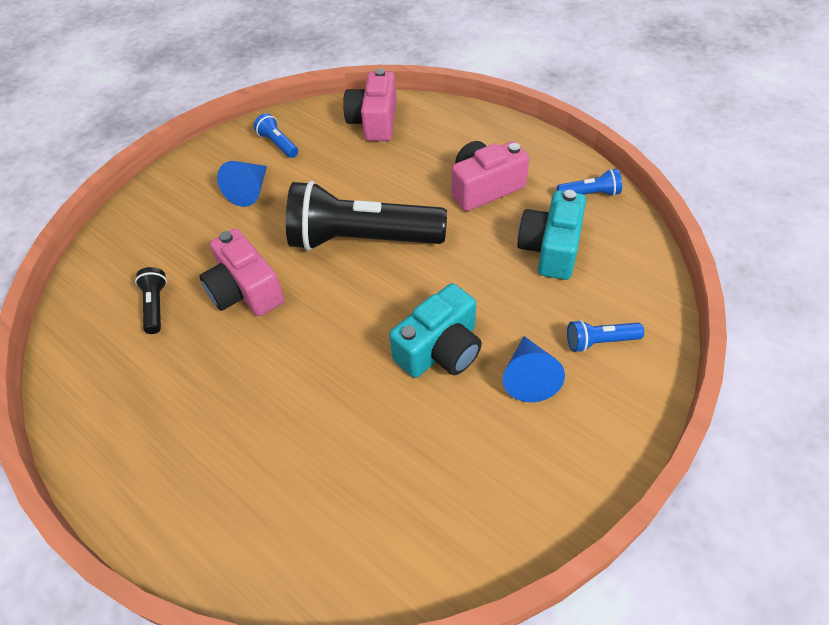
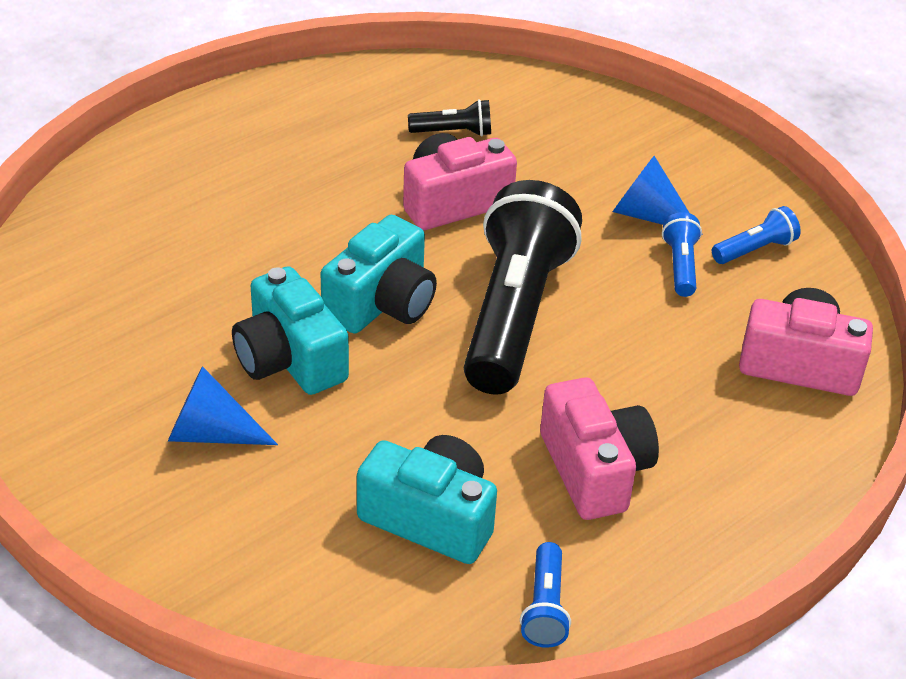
camera: 95 degrees right, 10 degrees down
blue flashlight [567,320,644,352] -> blue flashlight moved to [662,212,702,297]
none -> turquoise camera [321,215,437,333]

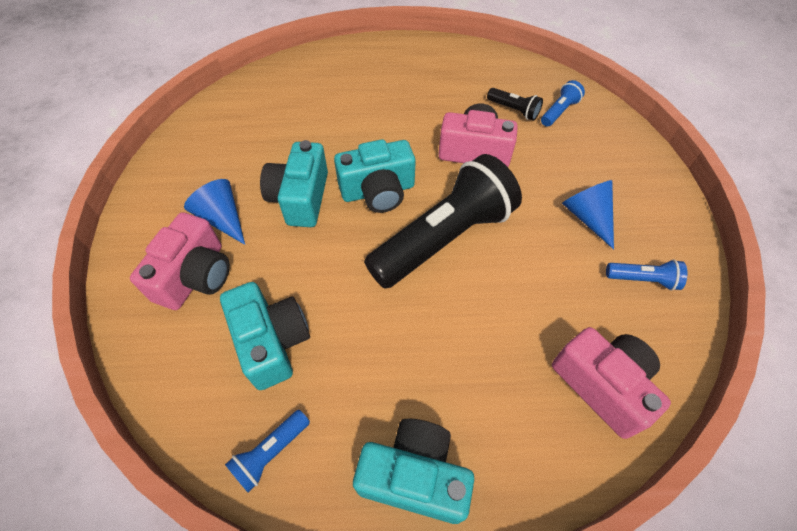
camera: 40 degrees right, 15 degrees up
pink camera [540,377,659,520] -> pink camera moved to [130,212,230,310]
blue flashlight [662,212,702,297] -> blue flashlight moved to [541,80,585,127]
none -> turquoise camera [353,419,474,524]

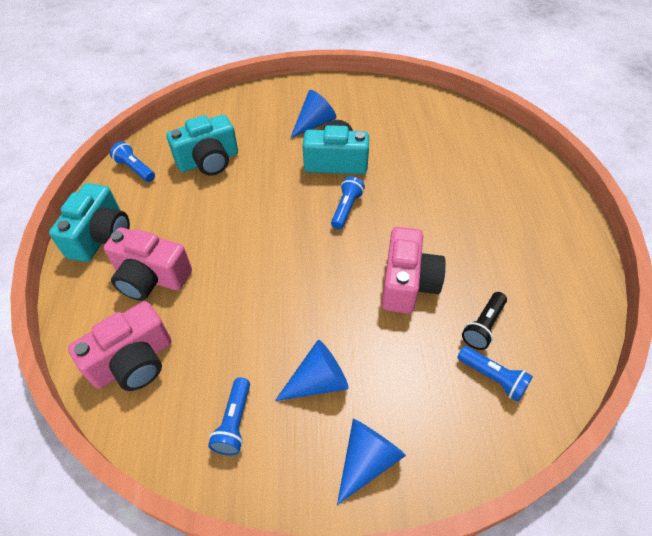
camera: 90 degrees right, 5 degrees down
pink camera [130,212,230,310] -> pink camera moved to [104,227,192,301]
turquoise camera [334,139,416,213] -> blue flashlight [331,176,365,229]
black flashlight [364,154,522,289] -> none
none -> blue cone [337,419,406,505]

